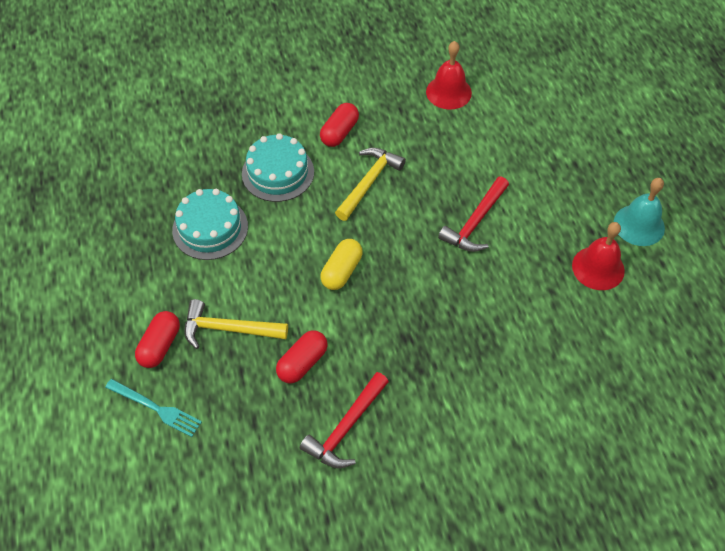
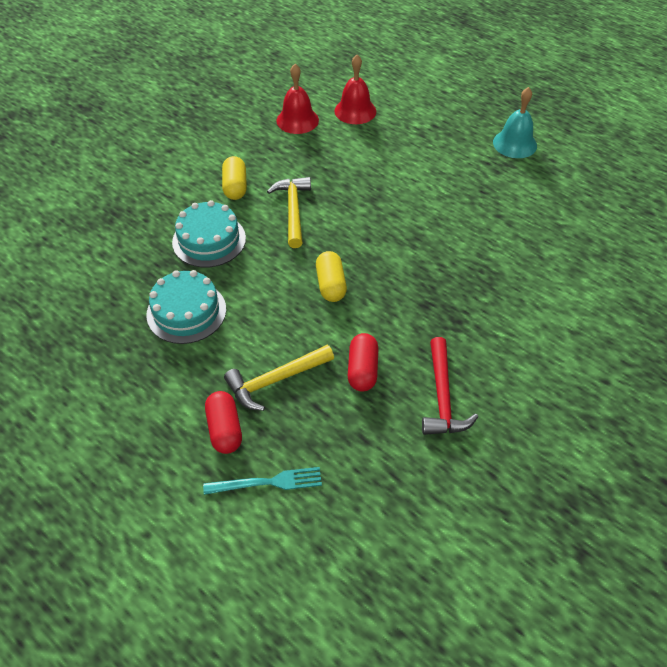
camera: 35 degrees left, 5 degrees down
red capsule [320,103,359,147] -> yellow capsule [222,156,247,200]
red hammer [438,177,509,252] -> none
red bell [572,222,625,290] -> red bell moved to [334,55,376,124]

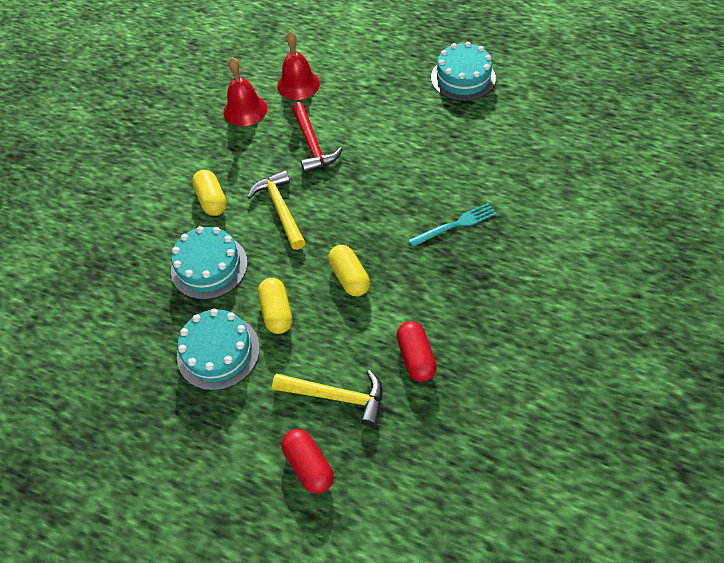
camera: 15 degrees left, 5 degrees up
turquoise fork [203,467,322,495] -> turquoise fork moved to [408,203,497,247]
yellow hammer [224,345,334,411] -> yellow hammer turned 120 degrees counterclockwise [272,370,383,426]
red hammer [422,337,478,435] -> red hammer moved to [292,102,342,173]
turquoise bell [493,87,537,158] -> turquoise cake [431,42,496,101]
none -> yellow capsule [258,278,292,334]

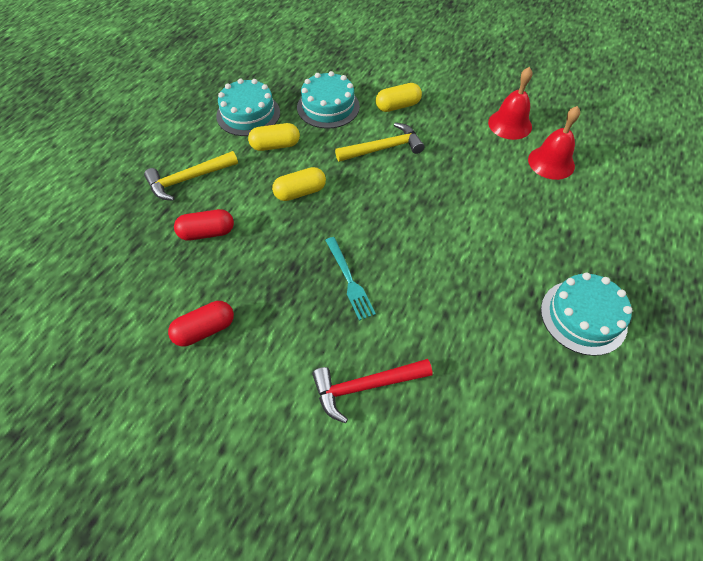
camera: 90 degrees right, 0 degrees up
yellow hammer [272,370,383,426] -> yellow hammer turned 45 degrees clockwise [144,151,238,201]
red capsule [282,429,334,494] -> red capsule moved to [168,301,234,346]
red hammer [292,102,342,173] -> red hammer moved to [312,359,432,423]

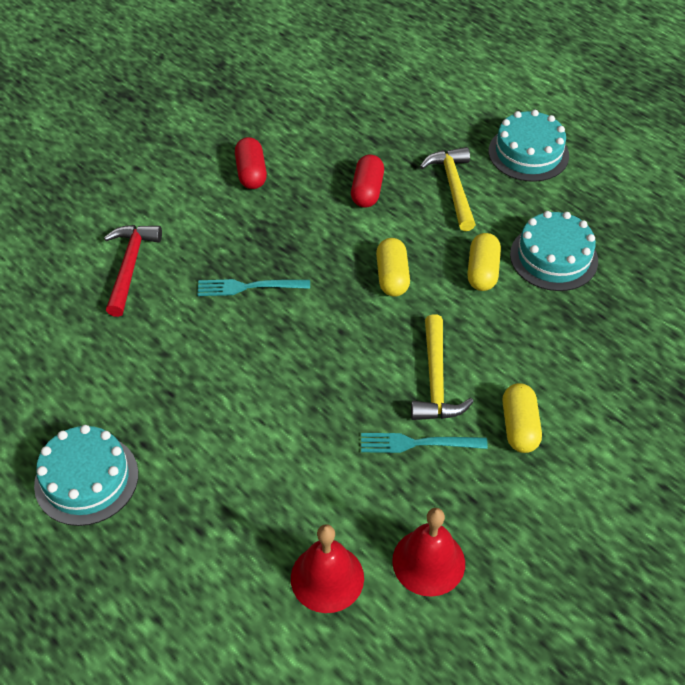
camera: 110 degrees right, 5 degrees down
turquoise cake [297,71,360,129] -> turquoise cake moved to [489,110,569,182]
none -> turquoise fork [361,433,488,453]

